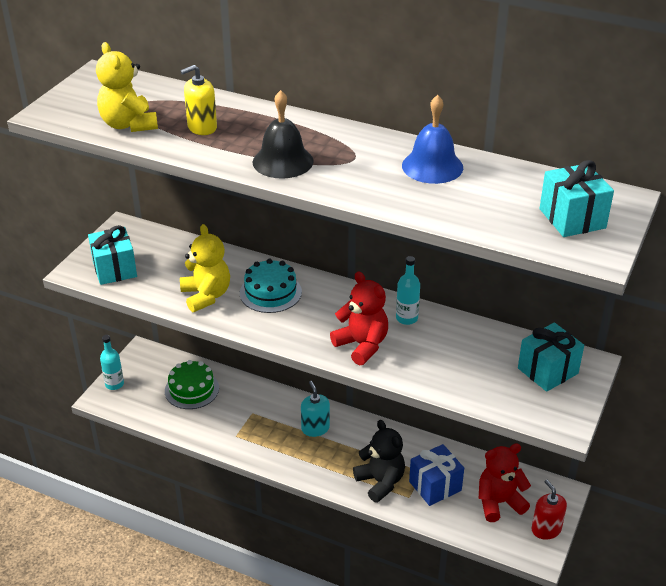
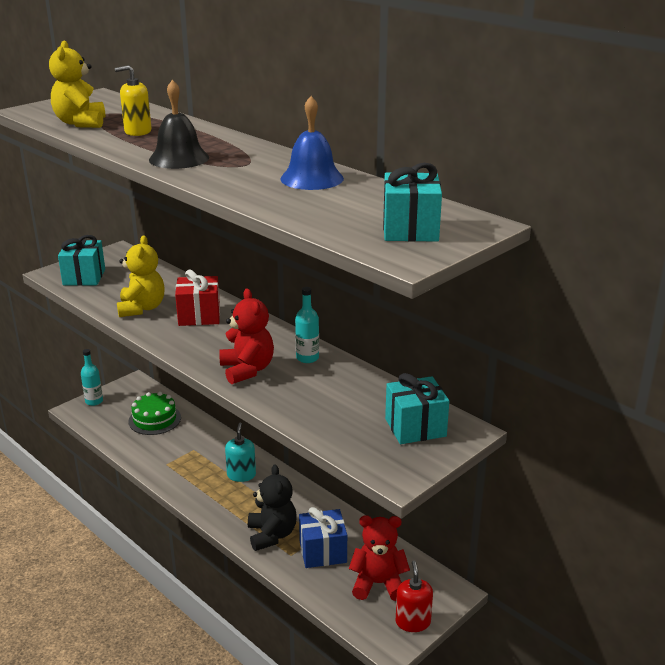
camera: 20 degrees right, 10 degrees down
turquoise cake [240,259,302,313] -> red gift [175,270,220,326]

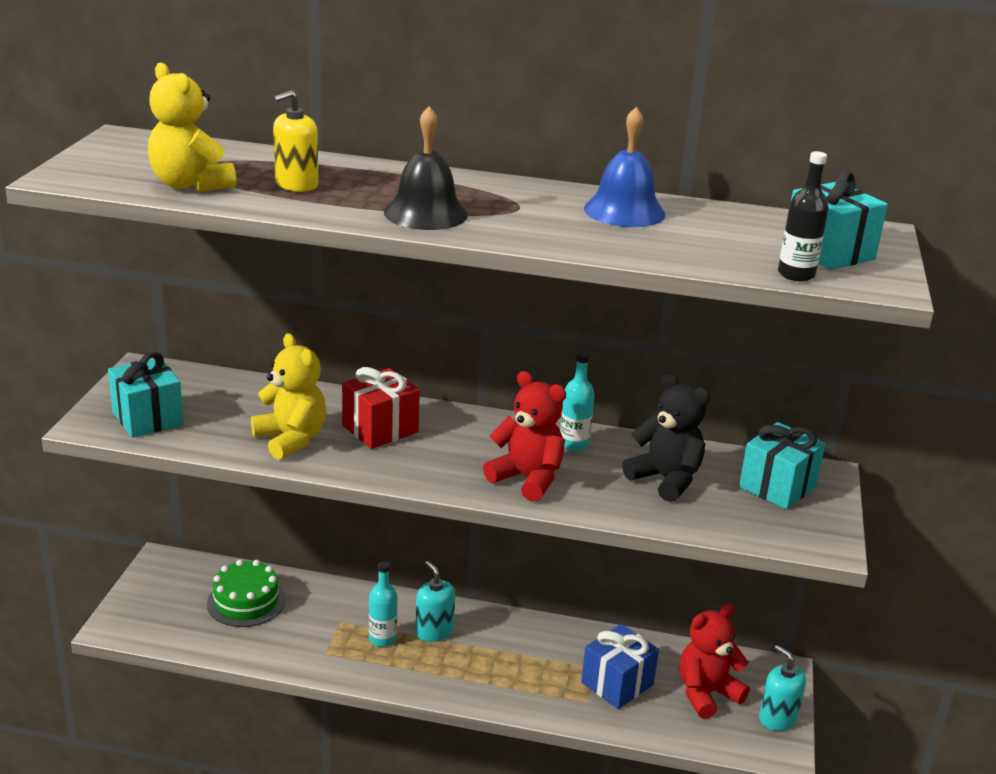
camera: 35 degrees left, 0 degrees up
turquoise bottle [81,349,103,406] -> turquoise bottle moved to [369,561,397,647]
black teddy bear [248,464,297,551] -> black teddy bear moved to [622,372,710,502]
red soap dispenser [396,561,433,632] -> turquoise soap dispenser [759,645,806,731]
none -> black bottle [778,151,829,281]

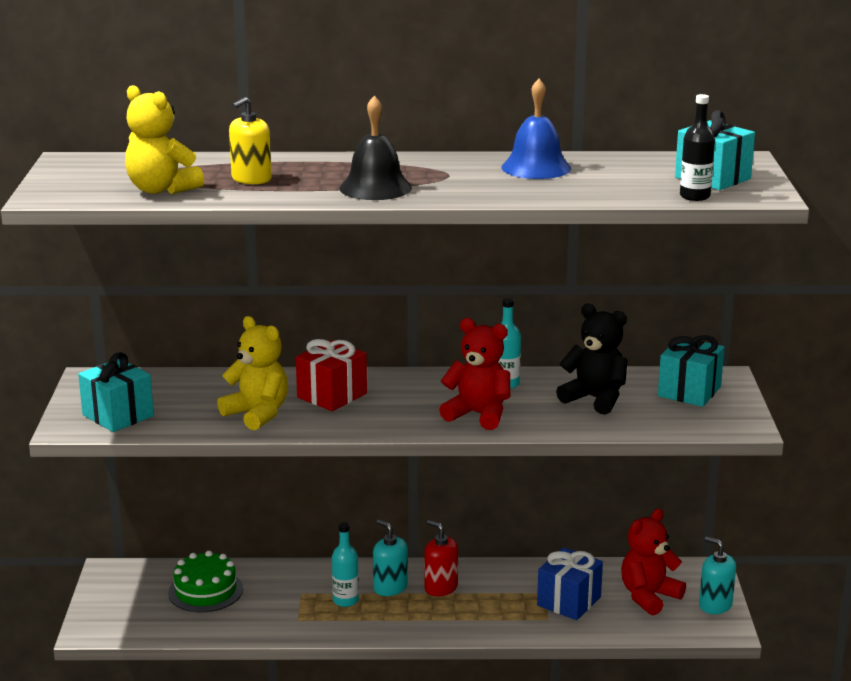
camera: 10 degrees left, 5 degrees down
none -> red soap dispenser [424,520,458,596]

